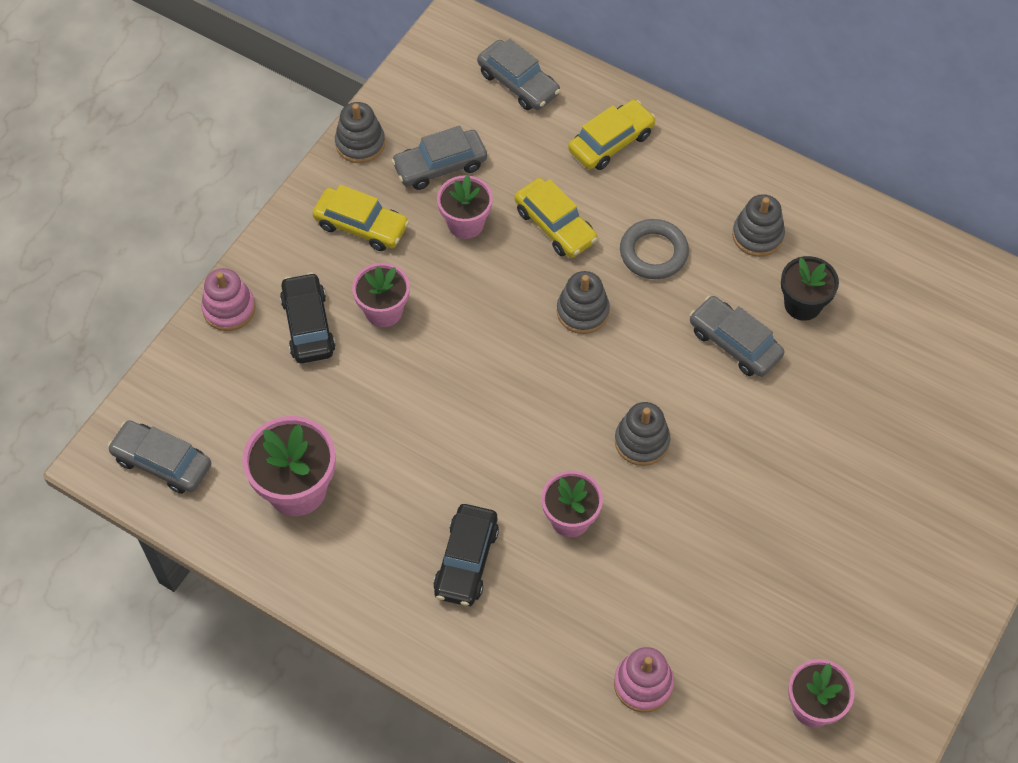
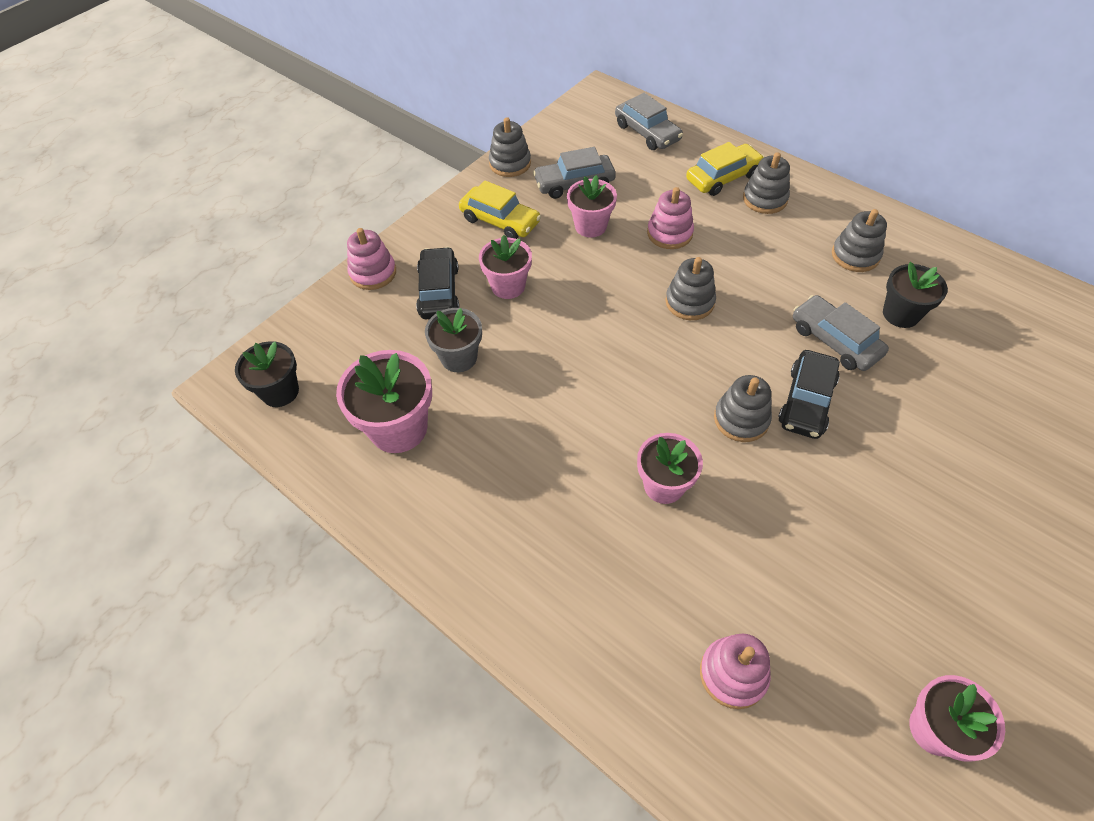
camera: 10 degrees right, 5 degrees down
grey car [107,420,211,494] -> black flower pot [235,341,299,407]
black car [433,504,499,606] -> black car moved to [778,350,840,439]
yellow car [514,178,597,258] -> pink stacking toy [647,187,694,249]
grey ring [620,219,689,279] -> none
none -> grey flower pot [425,308,482,372]
none -> grey stacking toy [743,152,790,214]

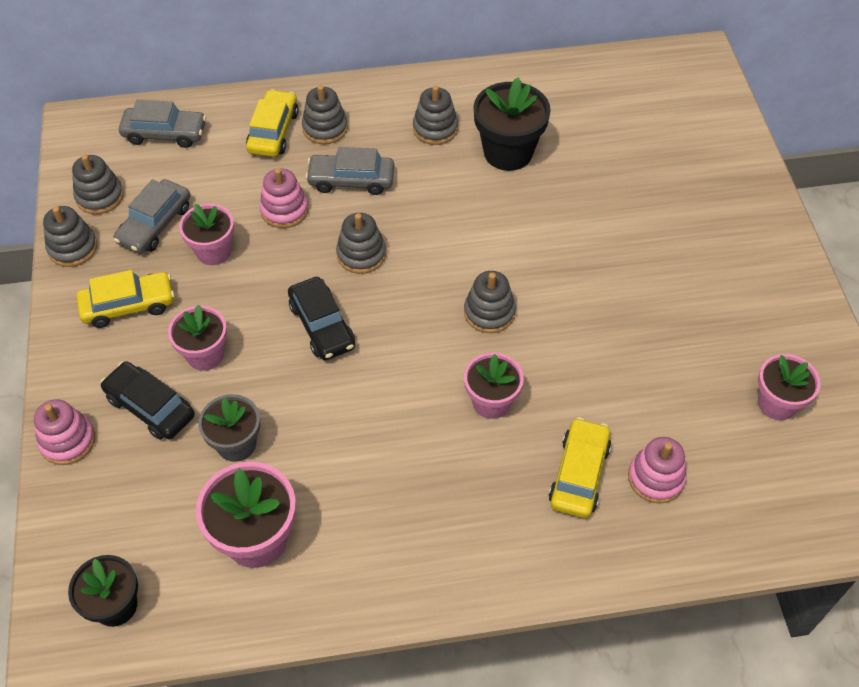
camera: 50 degrees left, 0 degrees up
black car [778,350,840,439] -> black car moved to [288,277,355,360]
grey car [793,295,889,371] -> grey car moved to [305,147,394,195]
black flower pot [883,262,948,328] -> black flower pot [473,77,551,171], size x1.50
none -> grey stacking toy [72,154,124,214]
none -> yellow car [549,417,611,518]

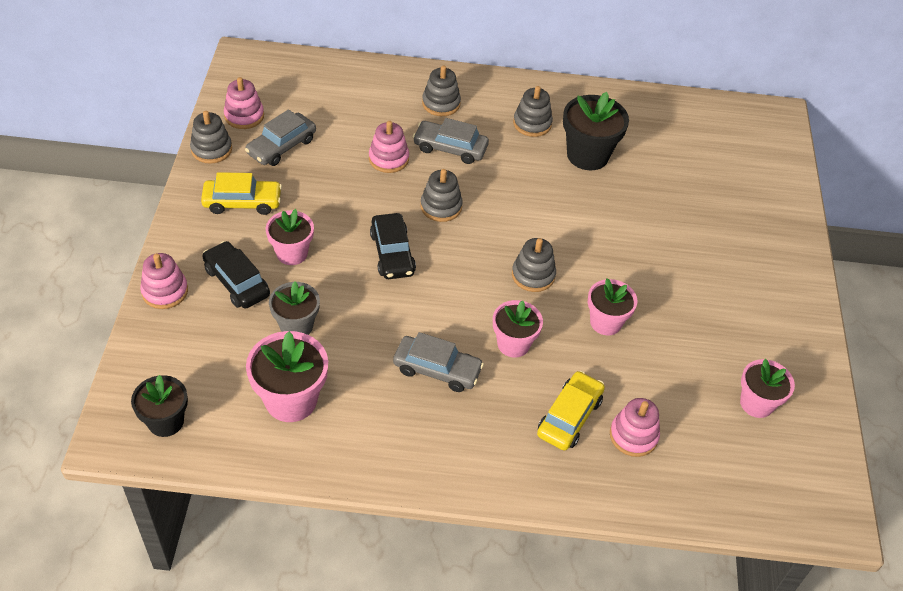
camera: 10 degrees right, 5 degrees down
grey stacking toy [72,154,124,214] -> pink stacking toy [224,77,264,129]
grey car [119,100,206,148] -> grey car moved to [393,332,484,392]
pink flower pot [179,203,234,265] -> pink flower pot moved to [588,278,637,335]
yellow car [246,89,299,157] -> none

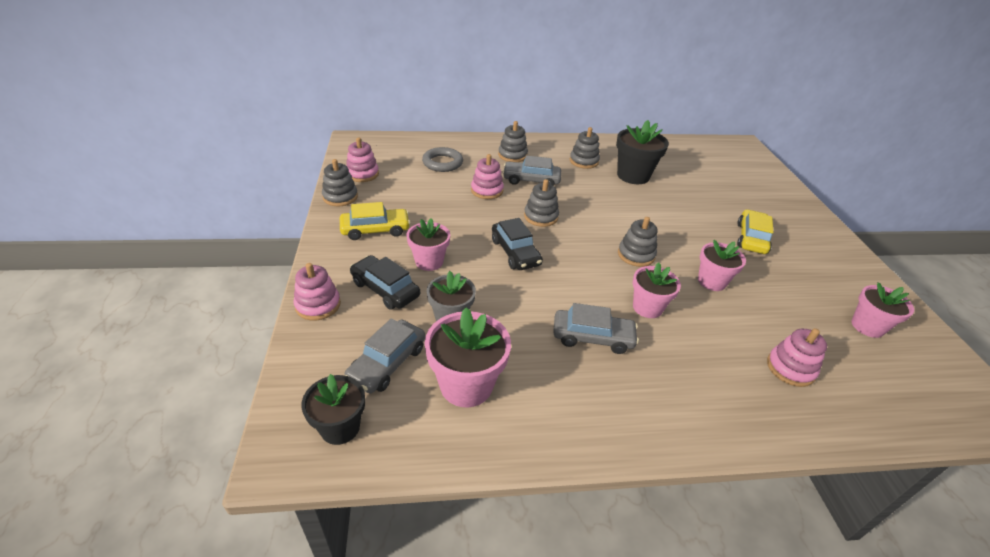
camera: 10 degrees left, 10 degrees down
grey car [245,109,316,166] -> grey car moved to [345,318,425,393]
yellow car [537,371,605,451] -> yellow car moved to [737,209,773,254]
none -> grey ring [422,147,463,172]

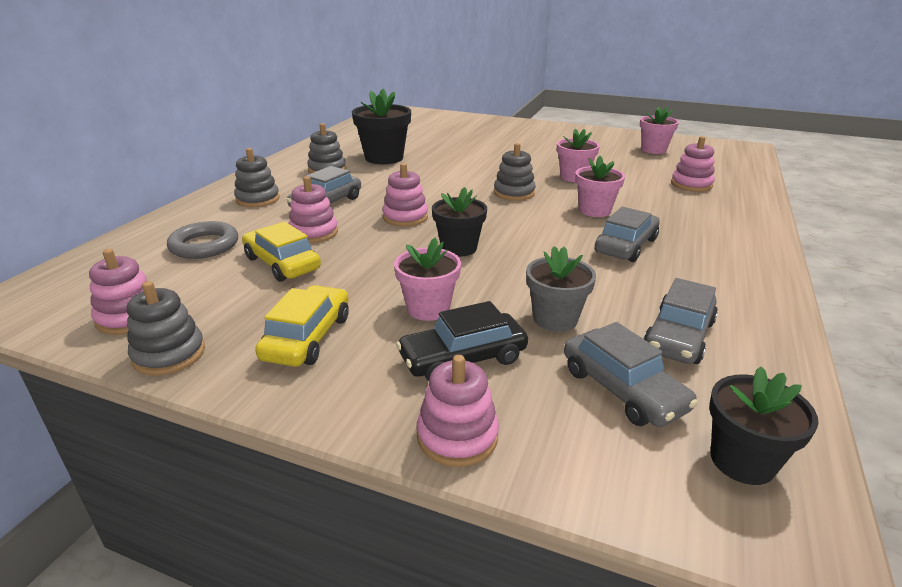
camera: 60 degrees left, 10 degrees down
pink flower pot [425,307,511,407] -> grey car [643,278,718,364]
black car [492,218,543,270] -> black flower pot [432,187,487,257]
grey stacking toy [524,179,559,227] -> pink stacking toy [382,163,428,227]
yellow car [737,209,773,254] -> yellow car moved to [242,222,321,282]

